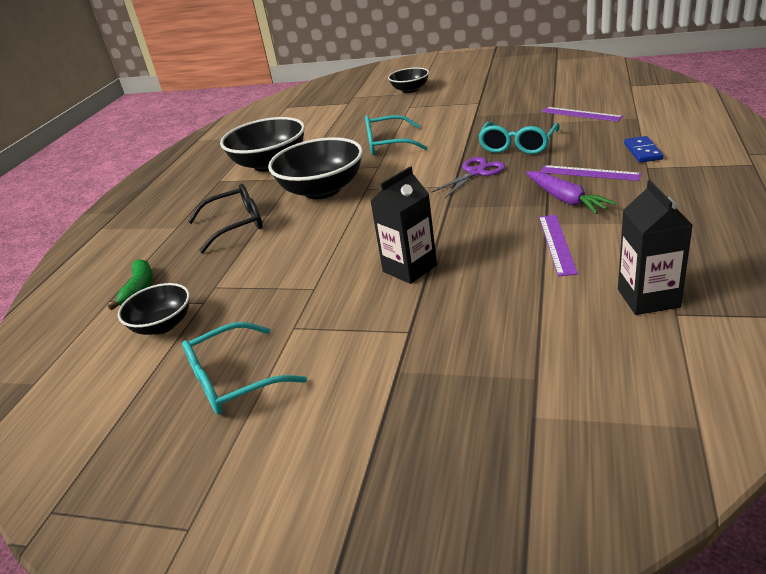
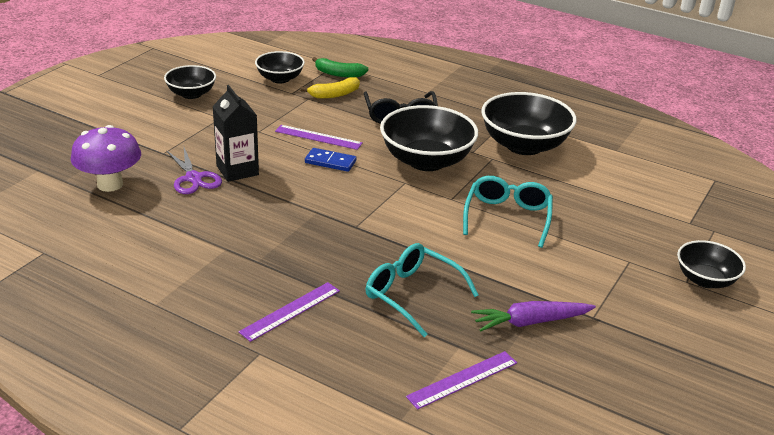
camera: 100 degrees right, 0 degrees up
turquoise glasses [182,322,307,415] -> black bowl [164,65,216,99]
purple scissors [431,157,505,198] -> purple scissors moved to [166,148,222,194]
purple carrot [526,171,616,214] -> purple carrot moved to [471,301,596,332]
purple ruler [539,215,578,276] -> purple ruler moved to [275,125,363,150]
black carton [618,180,693,315] -> none
blue domino [624,136,663,163] -> blue domino moved to [305,148,356,172]
none -> purple mushroom [71,125,141,192]
none -> yellow banana [300,77,360,99]

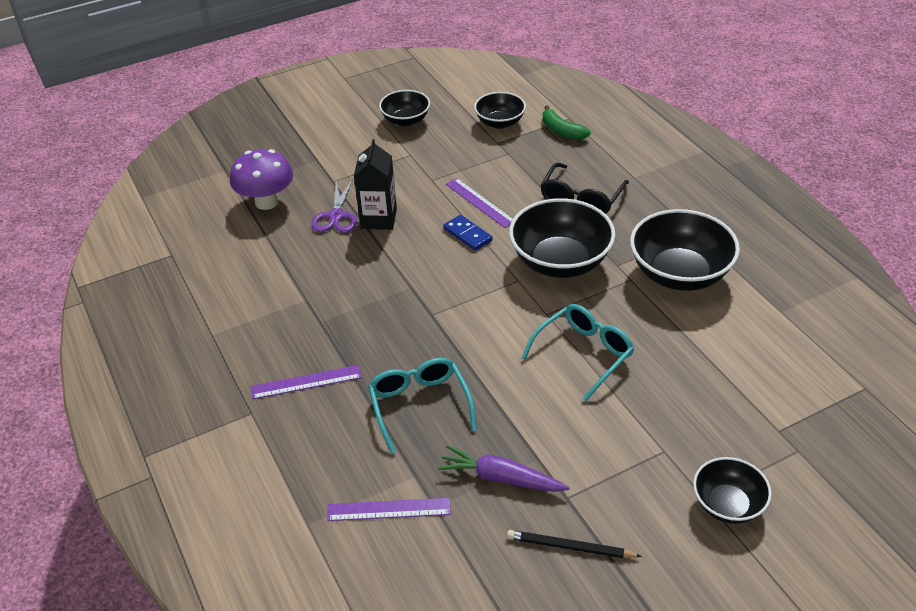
camera: 35 degrees right, 10 degrees up
yellow banana [300,77,360,99] -> none
none -> black pencil [507,530,642,558]

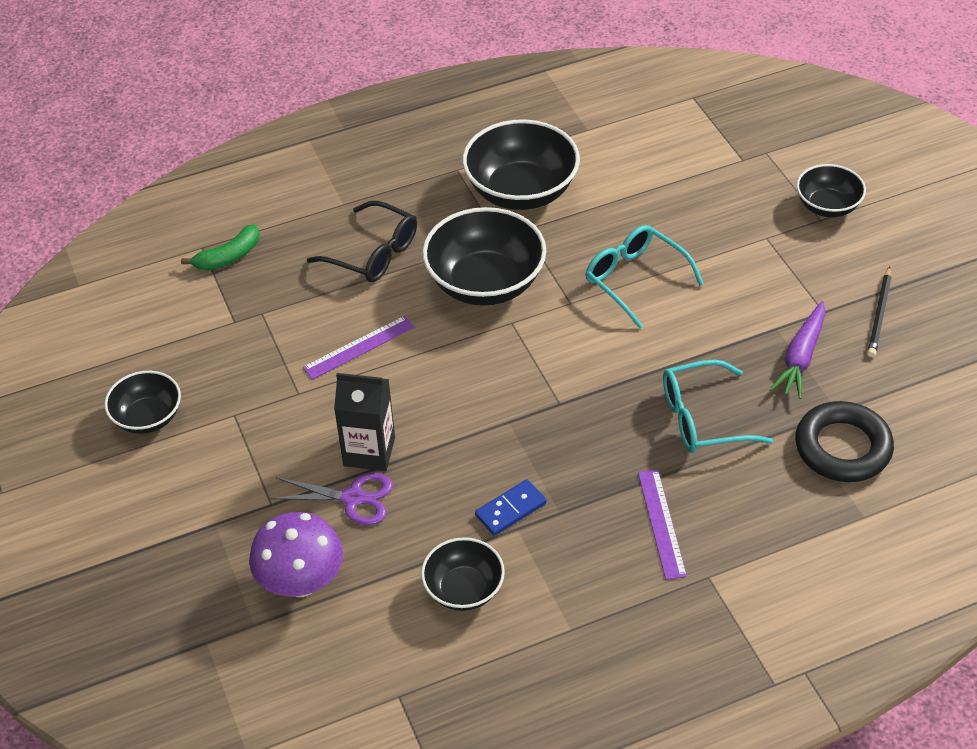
camera: 85 degrees left, 5 degrees up
purple ruler [327,498,451,521] -> black ring [795,401,894,482]
blue domino [443,215,493,251] -> blue domino moved to [475,479,547,536]
black bowl [474,92,526,129] -> black bowl moved to [421,537,505,611]

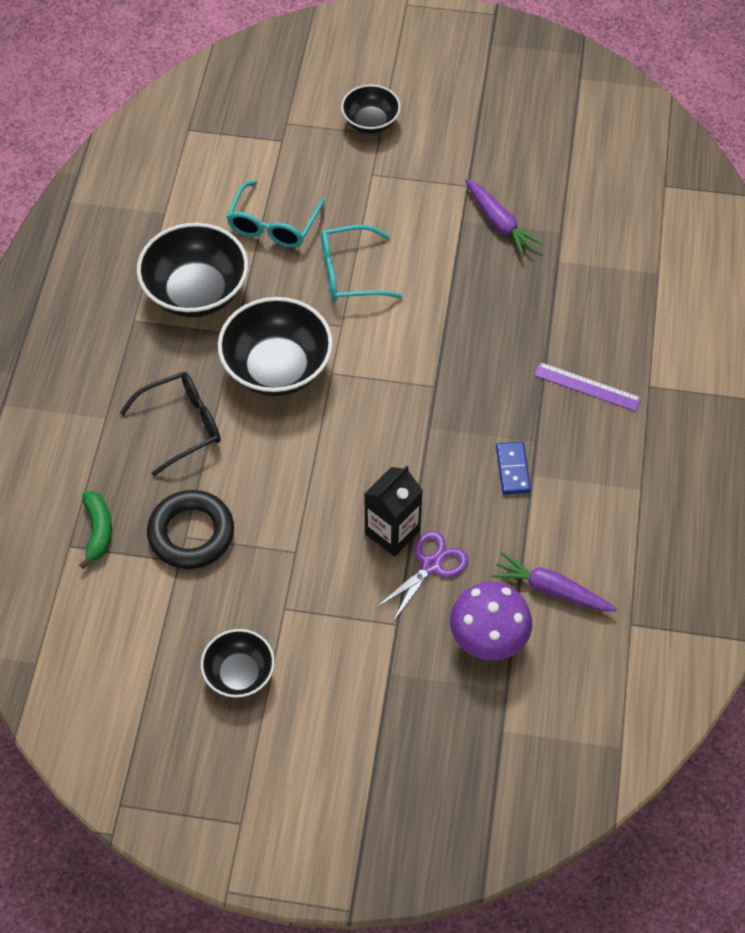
camera: 60 degrees left, 10 degrees up
purple ruler [303,316,415,380] -> none
black bowl [421,537,505,611] -> none
turquoise glasses [663,359,773,453] -> turquoise glasses moved to [226,180,325,248]
black ring [795,401,894,482] -> black ring moved to [147,490,234,569]
black pencil [867,266,892,357] -> none
none -> purple carrot [491,552,617,611]

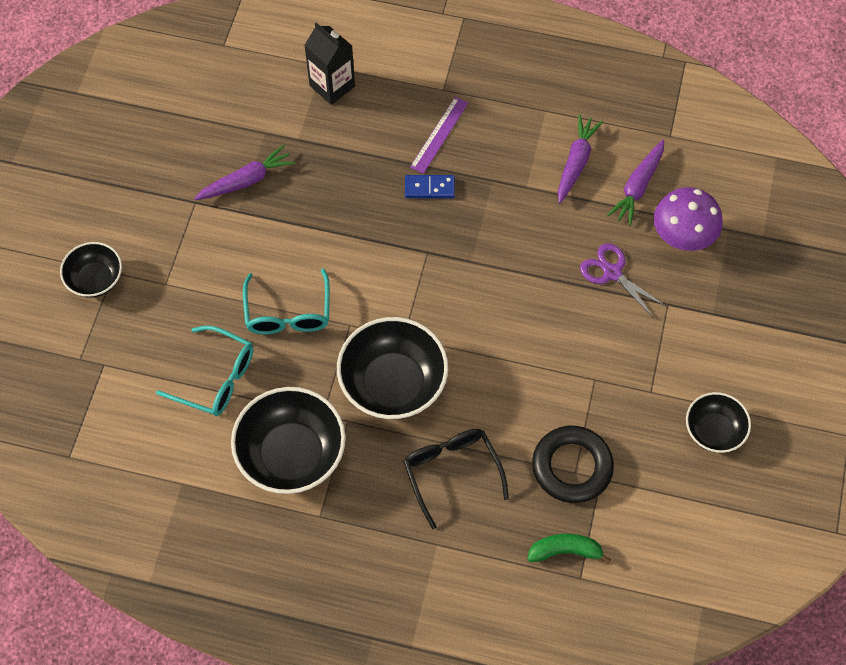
camera: 85 degrees left, 5 degrees up
black carton [365,465,423,557] -> black carton moved to [305,22,355,105]
blue domino [496,442,531,494] -> blue domino moved to [405,175,455,199]
none -> purple carrot [558,115,603,203]

